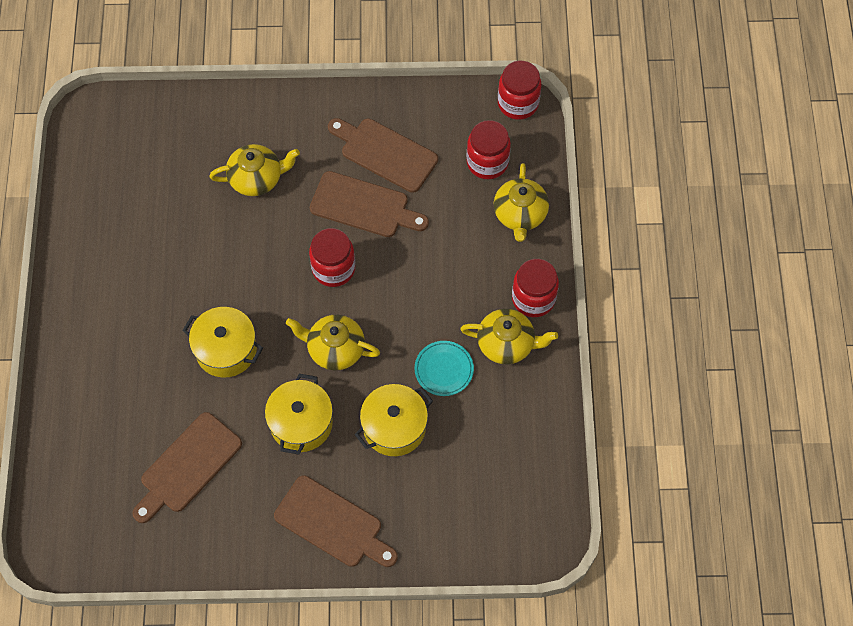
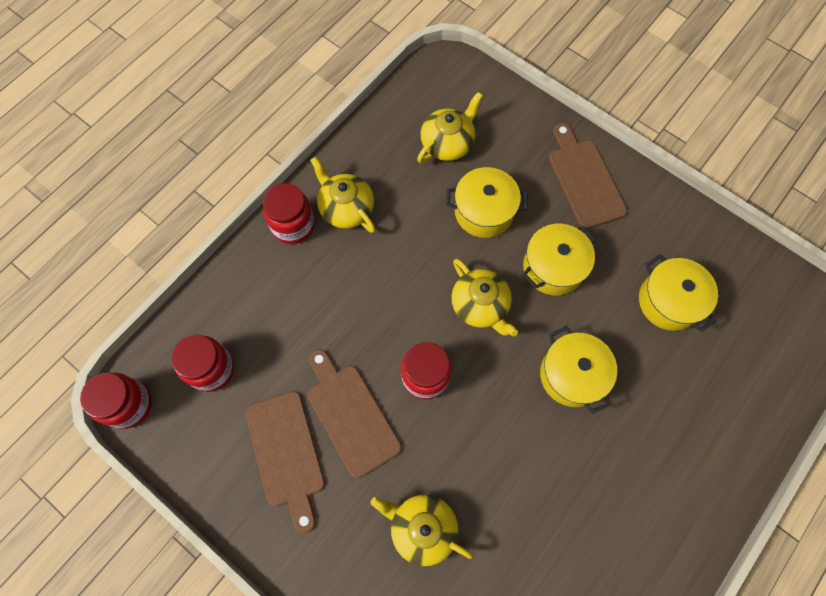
camera: 140 degrees left, 5 degrees up
brown cutting board [132,412,242,523] -> yellow pot [639,254,718,332]
turquoise plate [414,341,474,396] -> none
yellow teapot [494,163,549,242] -> yellow teapot moved to [417,92,483,163]

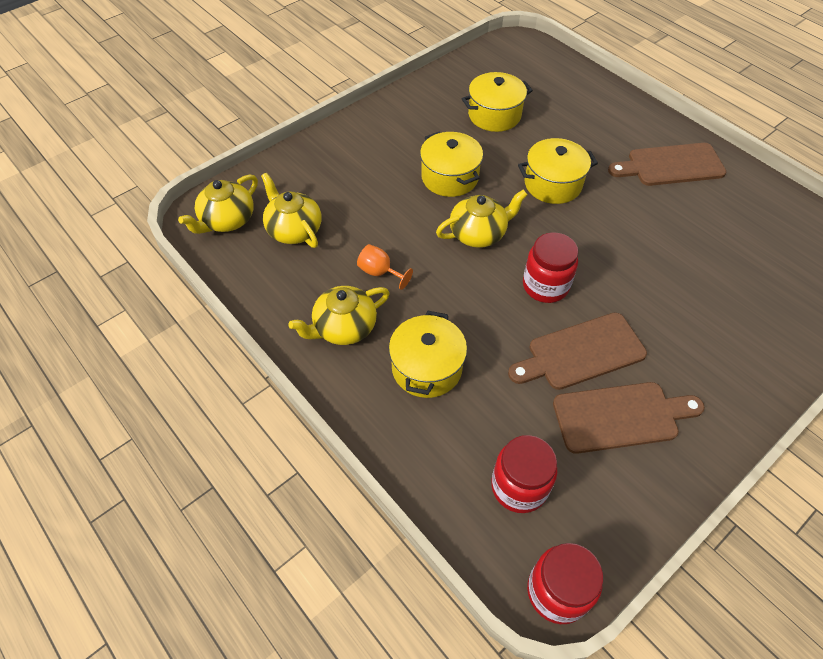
camera: 80 degrees left, 15 degrees down
red jar [263,183,315,244] -> none
yellow teapot [370,494,474,566] -> yellow teapot moved to [178,174,258,234]
yellow pot [446,167,528,238] -> yellow pot moved to [389,311,467,398]
brown cutting board [549,123,627,229] -> brown cutting board moved to [608,143,726,186]
none -> orange goblet [357,244,413,290]

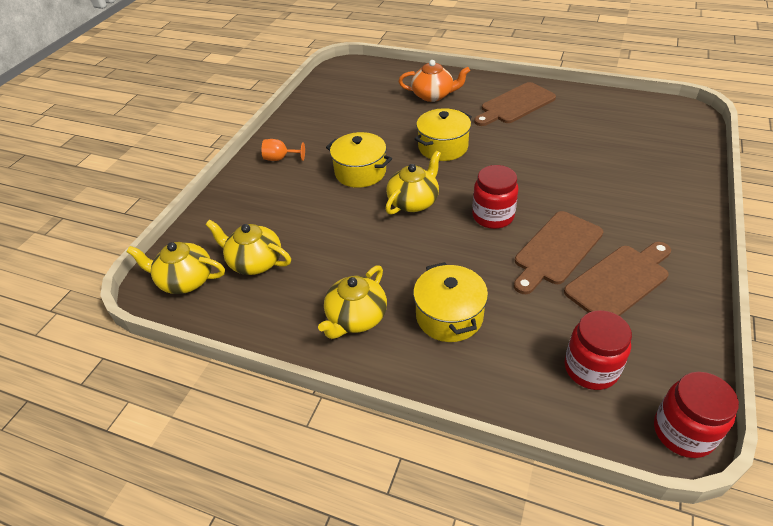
camera: 25 degrees left, 10 degrees down
yellow teapot [178,174,258,234] -> yellow teapot turned 90 degrees clockwise [126,242,225,294]
orange goblet [357,244,413,290] -> orange goblet moved to [262,139,305,161]
yellow pot [462,72,533,132] -> none
none -> orange teapot [398,60,470,102]

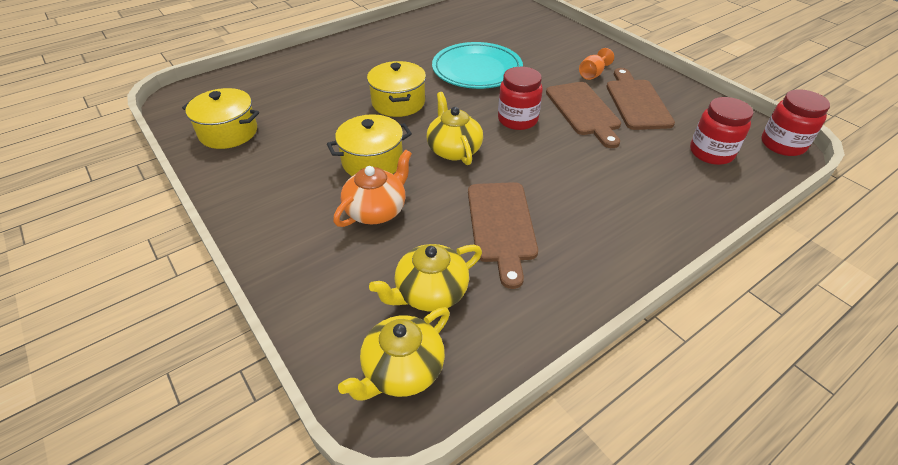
camera: 60 degrees left, 0 degrees up
orange goblet [262,139,305,161] -> orange goblet moved to [579,48,614,80]
yellow teapot [318,266,387,339] -> none
orange teapot [398,60,470,102] -> orange teapot moved to [333,150,412,227]
yellow pot [413,262,488,342] -> yellow pot moved to [182,88,259,149]
brown cutting board [474,82,556,126] -> brown cutting board moved to [468,182,538,289]
none -> turquoise plate [432,42,523,89]

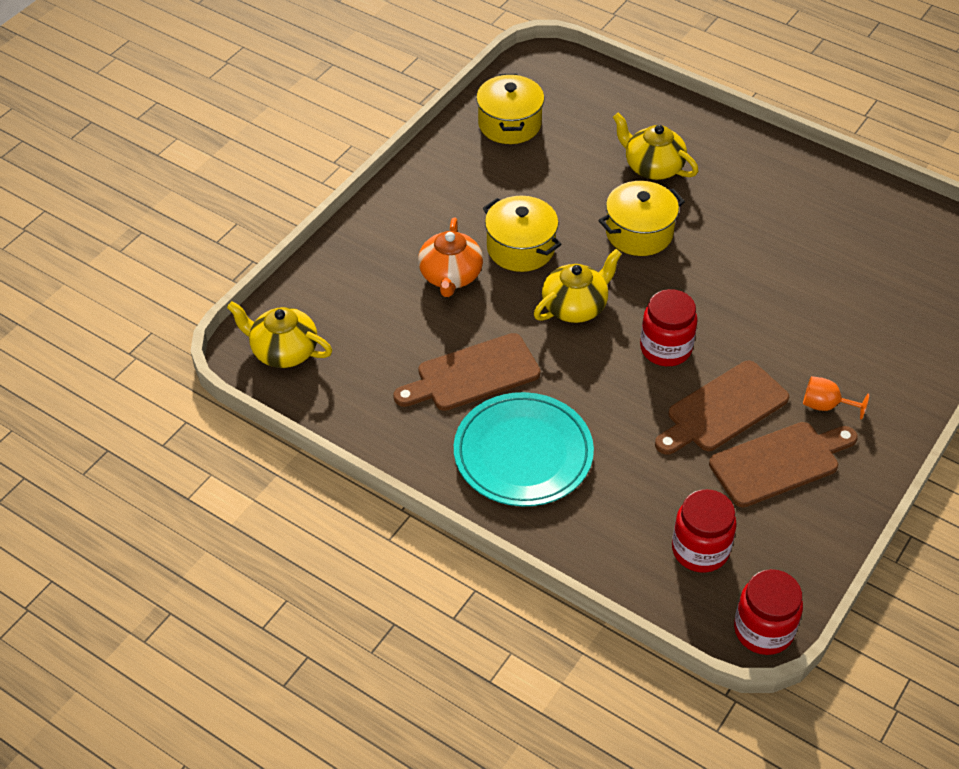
camera: 70 degrees right, 5 degrees up
orange teapot [333,150,412,227] -> orange teapot turned 75 degrees clockwise [418,218,483,297]
yellow teapot [369,244,482,311] -> yellow teapot moved to [613,113,698,180]
turquoise plate [432,42,523,89] -> turquoise plate moved to [454,392,594,506]

